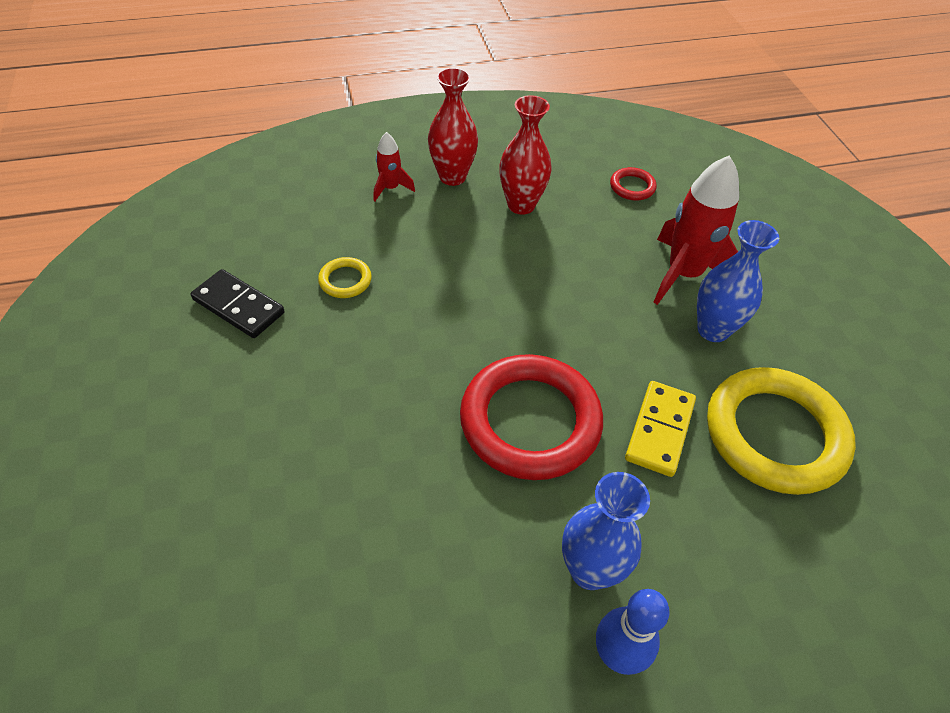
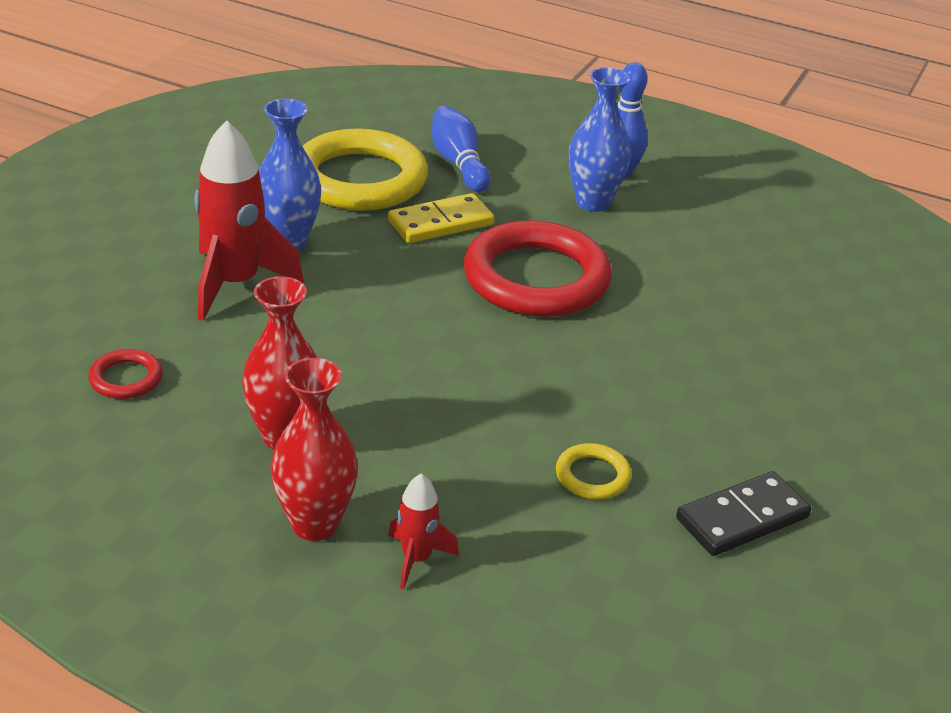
camera: 140 degrees left, 15 degrees down
black domino [191,269,284,338] -> black domino turned 75 degrees clockwise [676,471,811,556]
none -> blue bowling pin [432,106,491,192]

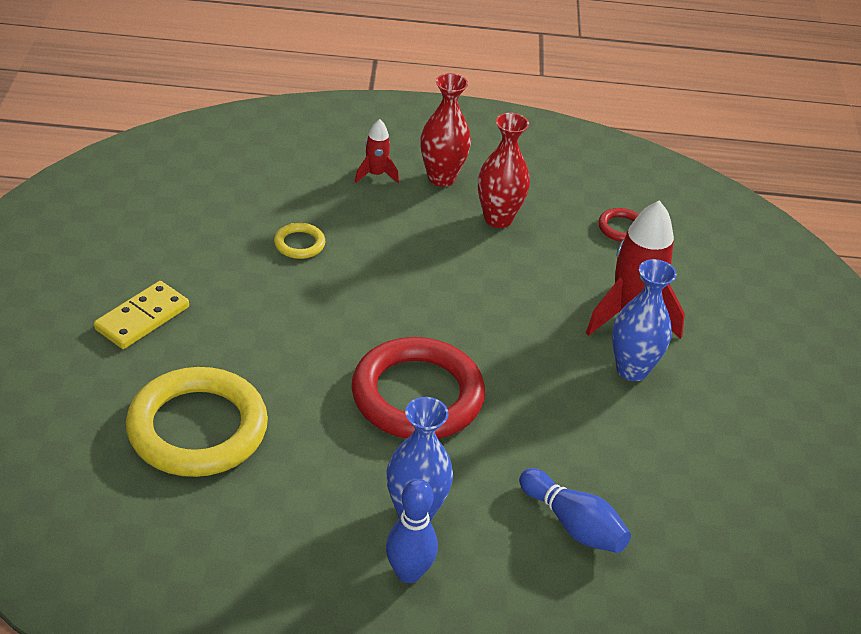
camera: 155 degrees right, 5 degrees up
yellow ring [302,128,428,211] -> yellow ring moved to [126,367,268,477]
yellow domino [388,193,494,243] -> yellow domino moved to [94,281,189,349]
black domino [676,471,811,556] -> none

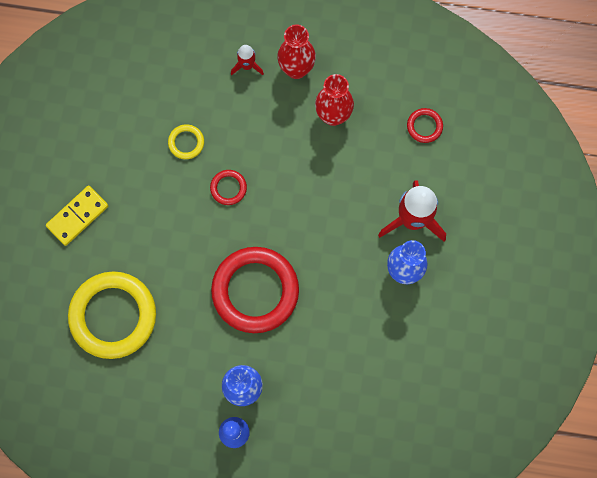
camera: 10 degrees right, 35 degrees up
blue bowling pin [519,468,631,553] -> none
none -> red ring [210,170,247,205]

